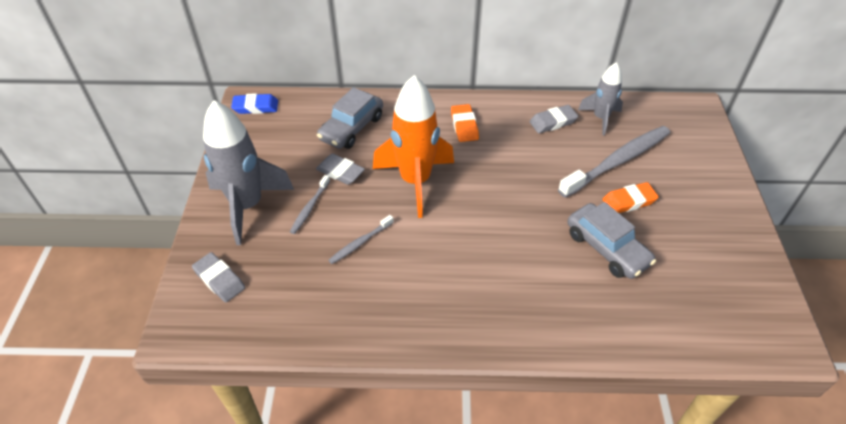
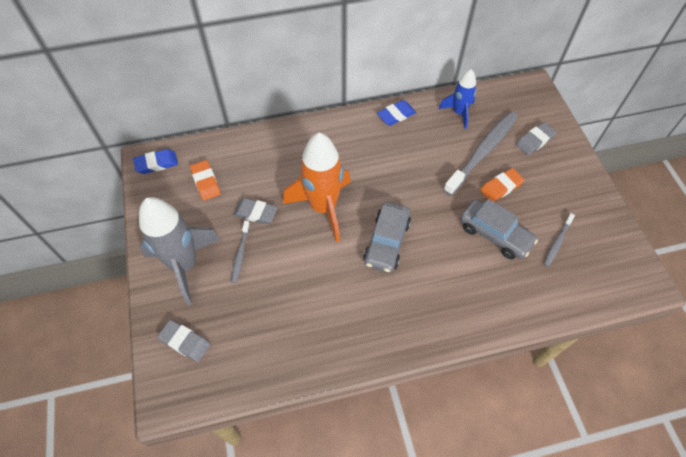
camera: 15 degrees left, 10 degrees up
grey car [317,87,383,149] -> grey car moved to [363,202,411,273]
grey toothbrush [328,215,394,264] -> grey toothbrush moved to [544,213,575,267]
orange eraser [451,104,479,142] -> orange eraser moved to [190,160,221,201]
grey eraser [529,105,578,133] -> grey eraser moved to [516,122,557,155]
grey rocket [578,62,623,136] -> blue rocket [439,69,476,129]
none -> blue eraser [377,100,416,126]

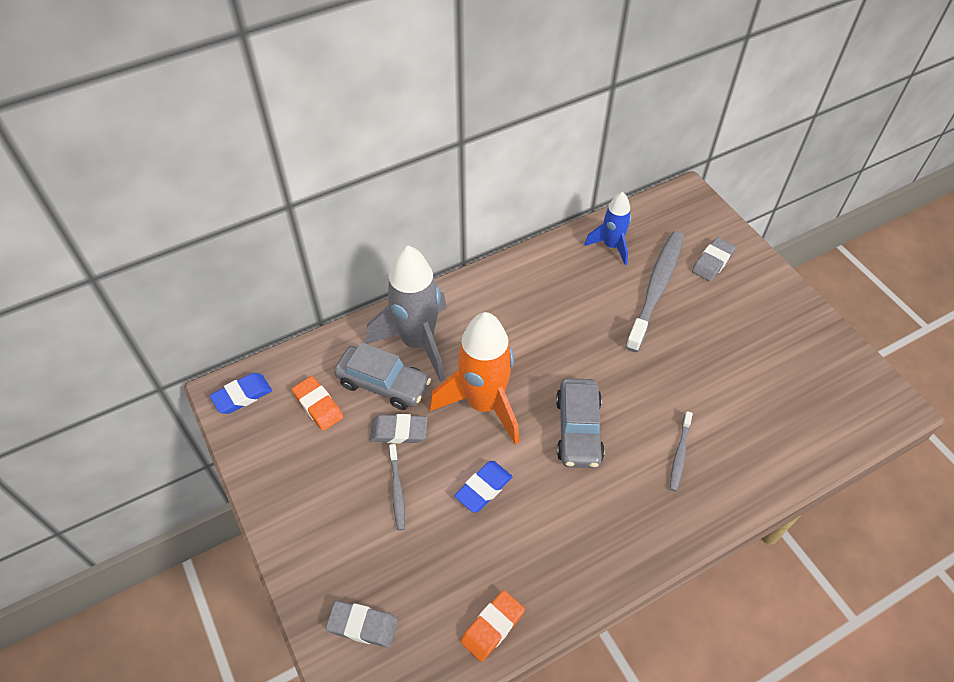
camera: 15 degrees left, 5 degrees down
grey rocket [139,197,221,306] -> grey rocket moved to [366,246,447,382]
blue eraser [377,100,416,126] -> blue eraser moved to [454,461,513,513]
grey car [460,199,538,259] -> grey car moved to [334,342,431,410]
orange eraser [480,168,524,202] -> orange eraser moved to [460,590,525,662]
grey toothbrush [544,213,575,267] -> grey toothbrush moved to [670,411,693,491]

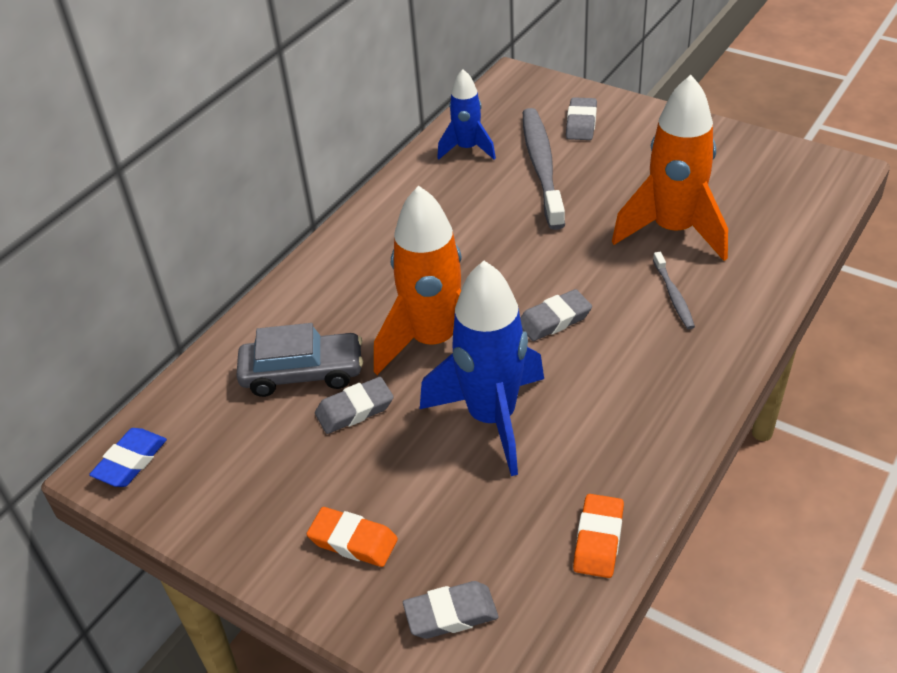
camera: 25 degrees left, 10 degrees down
orange eraser [292,376,343,431] -> orange eraser moved to [307,507,398,567]
grey rocket [366,246,447,382] -> none
grey toothbrush [389,444,405,531] -> none
blue eraser [454,461,513,513] -> blue rocket [420,261,544,476]
grey car [556,378,605,468] -> grey eraser [520,289,592,341]
none -> orange rocket [612,75,728,261]

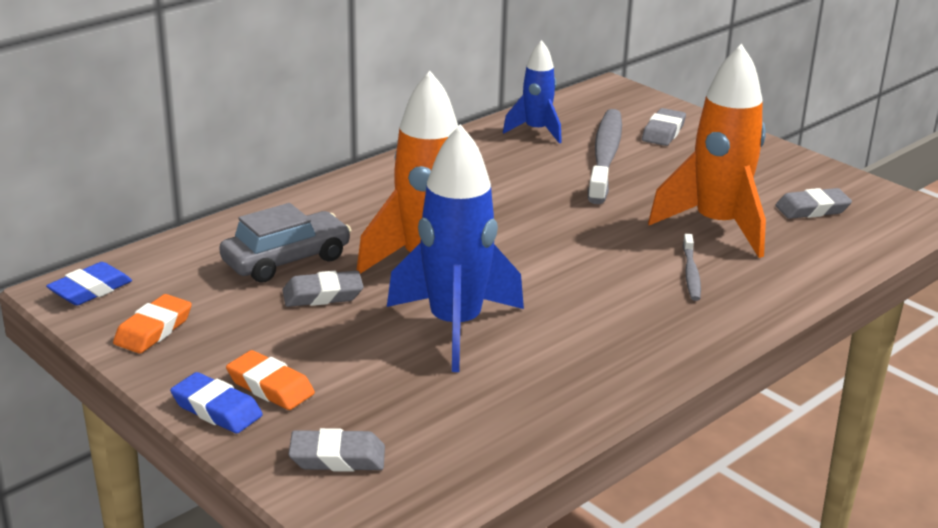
camera: 10 degrees right, 15 degrees down
grey car [236,323,363,397] -> grey car turned 45 degrees counterclockwise [219,203,351,283]
grey eraser [520,289,592,341] -> grey eraser moved to [776,188,852,219]
orange eraser [573,494,624,578] -> orange eraser moved to [113,294,192,354]
none -> blue eraser [170,372,263,434]

